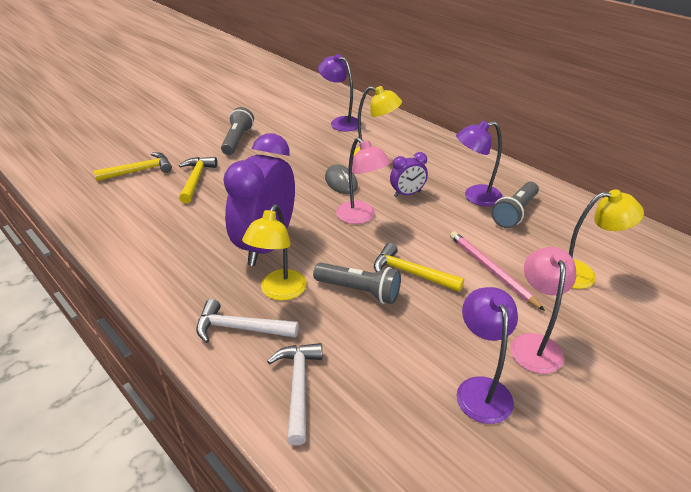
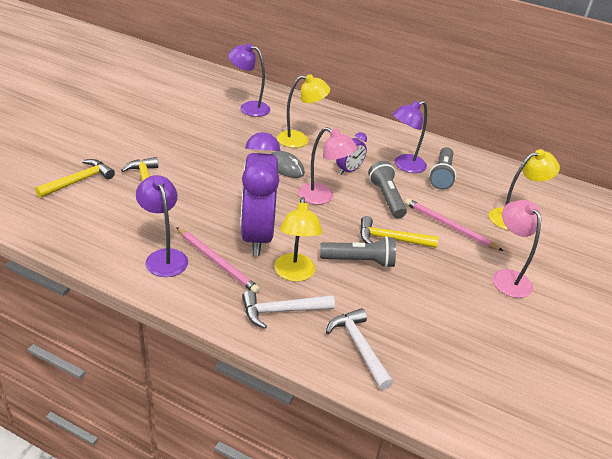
camera: 25 degrees left, 0 degrees up
grey flashlight [221,107,254,155] -> grey flashlight moved to [368,161,407,218]
purple lamp [456,287,518,424] -> purple lamp moved to [136,175,188,277]
none -> pink pencil [176,227,260,294]

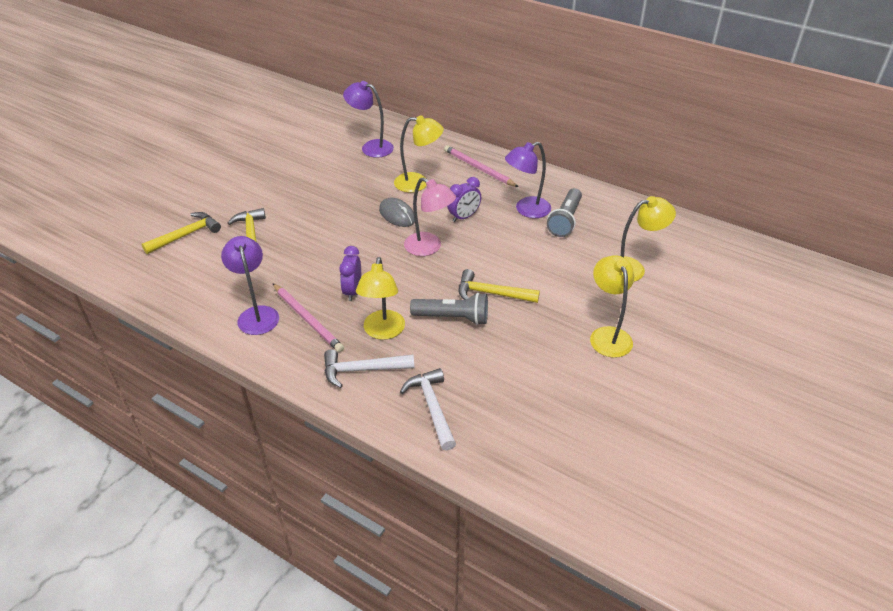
camera: 10 degrees right, 5 degrees up
purple clock [240,132,280,256] -> purple clock [339,246,361,301], size x0.46
grey flashlight [368,161,407,218] -> none
pink pencil [405,198,503,251] -> pink pencil moved to [444,145,519,187]
pink lamp [492,200,541,298] -> yellow lamp [590,255,634,358]

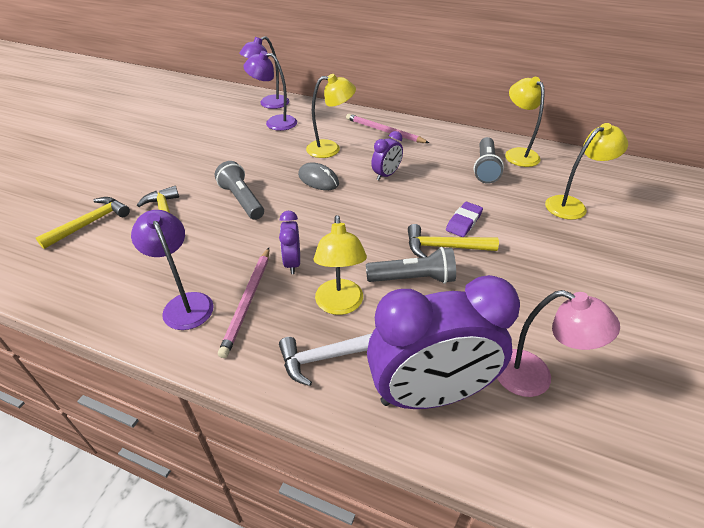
camera: 10 degrees left, 0 degrees up
pink pencil [273,283,344,352] -> pink pencil turned 60 degrees clockwise [218,248,269,358]
white hammer [400,368,456,451] -> purple clock [367,275,520,409]
pink lamp [404,177,456,256] -> pink lamp moved to [497,290,620,397]
purple lamp [505,142,551,218] -> purple lamp moved to [239,36,289,109]
yellow lamp [590,255,634,358] -> yellow lamp moved to [505,77,545,167]
none -> grey flashlight [215,161,264,220]
none -> purple eraser [446,202,483,237]

